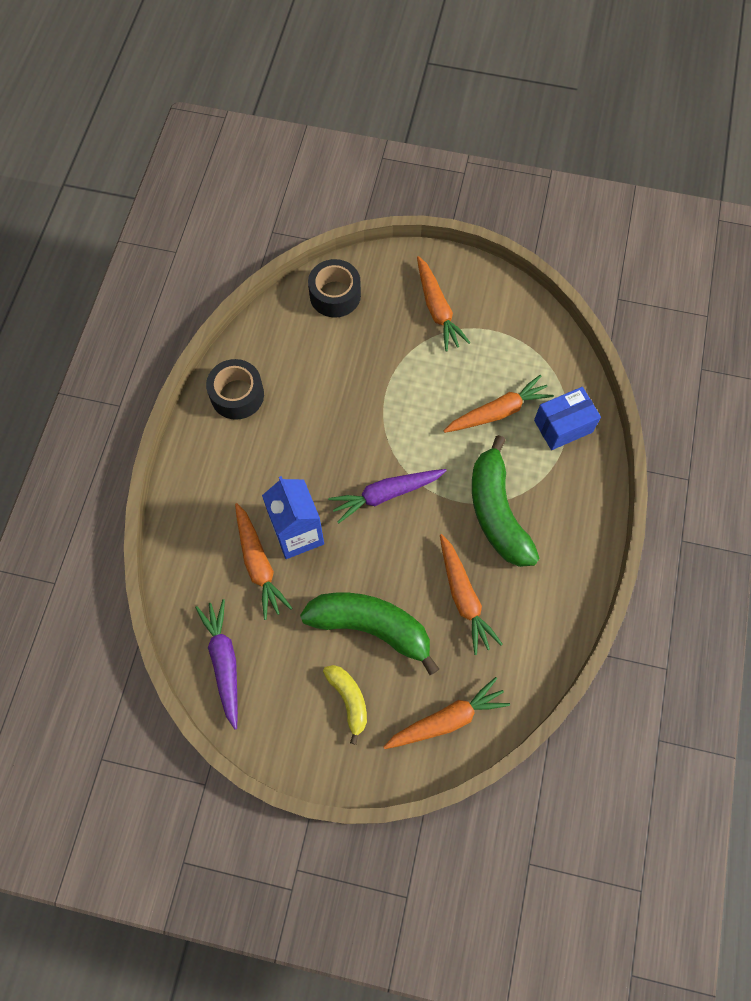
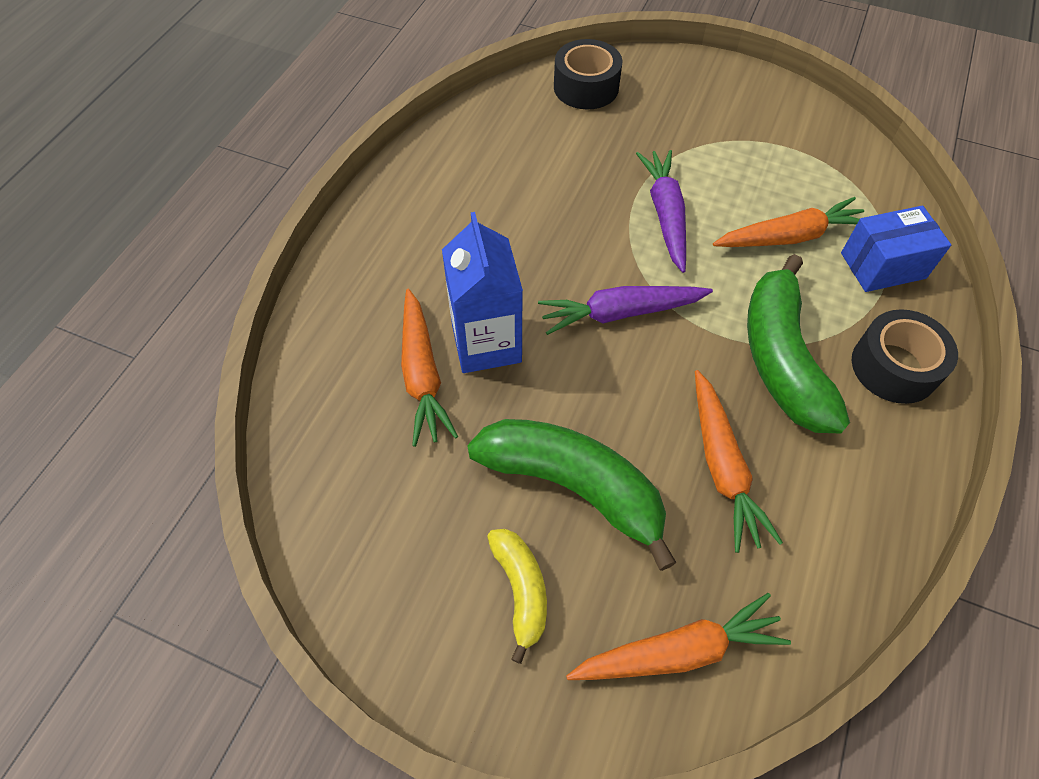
camera: 10 degrees right, 10 degrees down
purple carrot [195,599,238,730] -> purple carrot moved to [636,150,686,273]
black tape [206,359,264,420] -> black tape moved to [852,309,958,404]
orange carrot [417,256,470,351] -> none

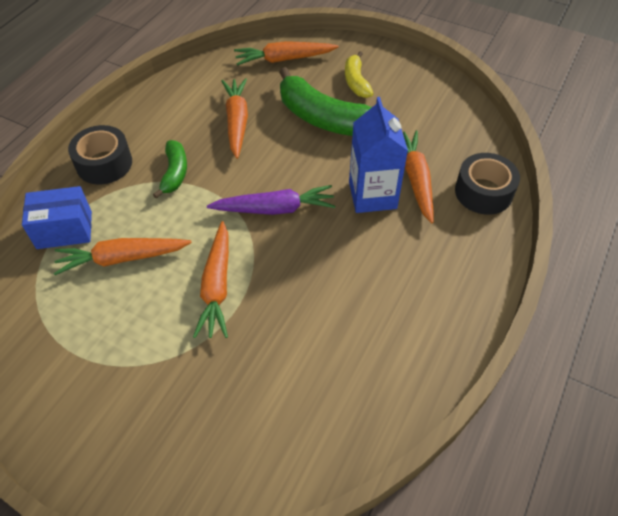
camera: 175 degrees left, 5 degrees down
black tape [554,39,622,109] -> black tape moved to [455,153,520,215]
purple carrot [636,150,686,273] -> orange carrot [193,221,229,338]
green banana [747,254,850,433] -> green banana [153,140,187,199], size x0.54

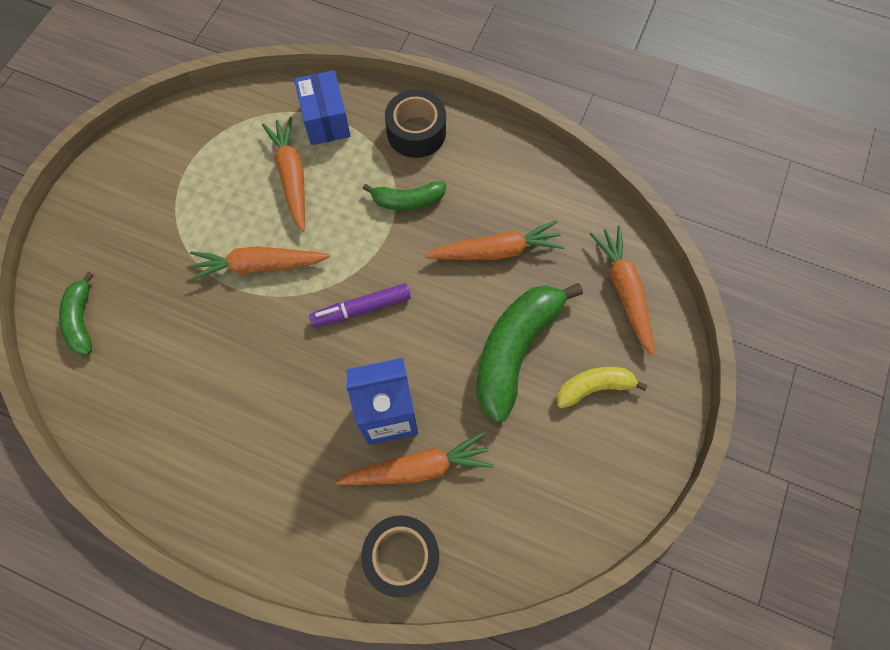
camera: 85 degrees right, 15 degrees up
purple carrot [207,185,336,215] -> purple marker [309,283,411,327]
none -> green banana [59,272,94,355]

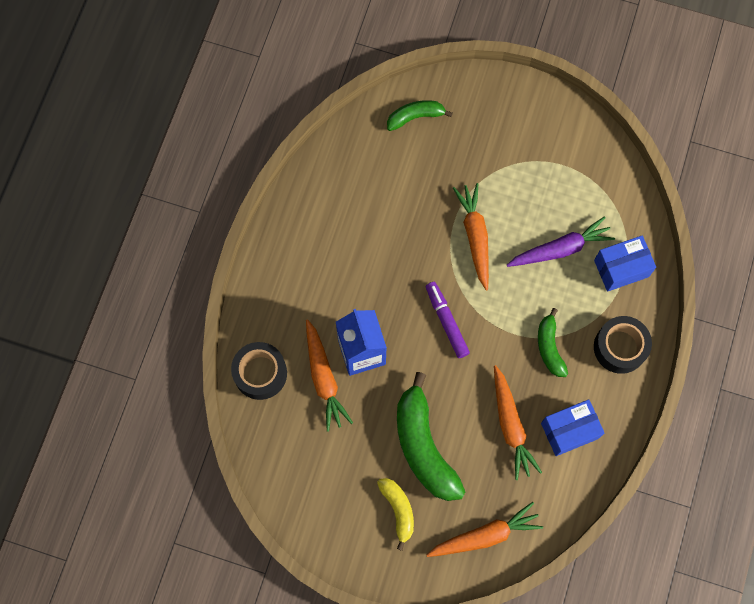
camera: 85 degrees right, 5 degrees up
orange carrot [262,117,305,232] -> purple carrot [506,216,615,267]
green banana [476,283,583,423] -> green banana turned 135 degrees counterclockwise [397,372,465,501]
none -> blue box [541,399,605,456]

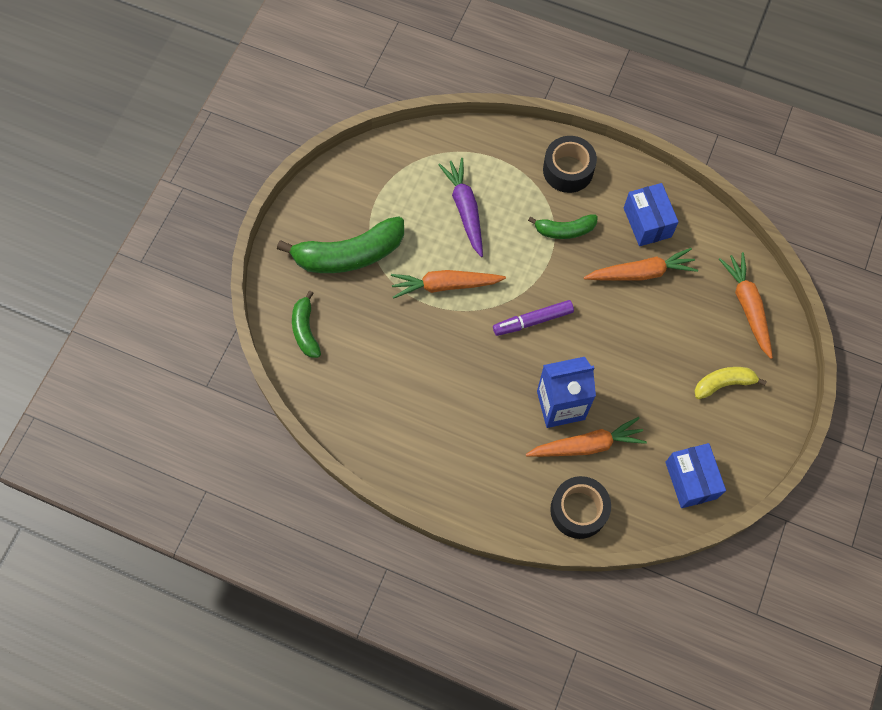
camera: 85 degrees left, 5 degrees down
green banana [397,372,465,501] -> green banana moved to [277,216,404,273]
blue box [594,235,656,292] -> blue box moved to [665,443,726,508]

